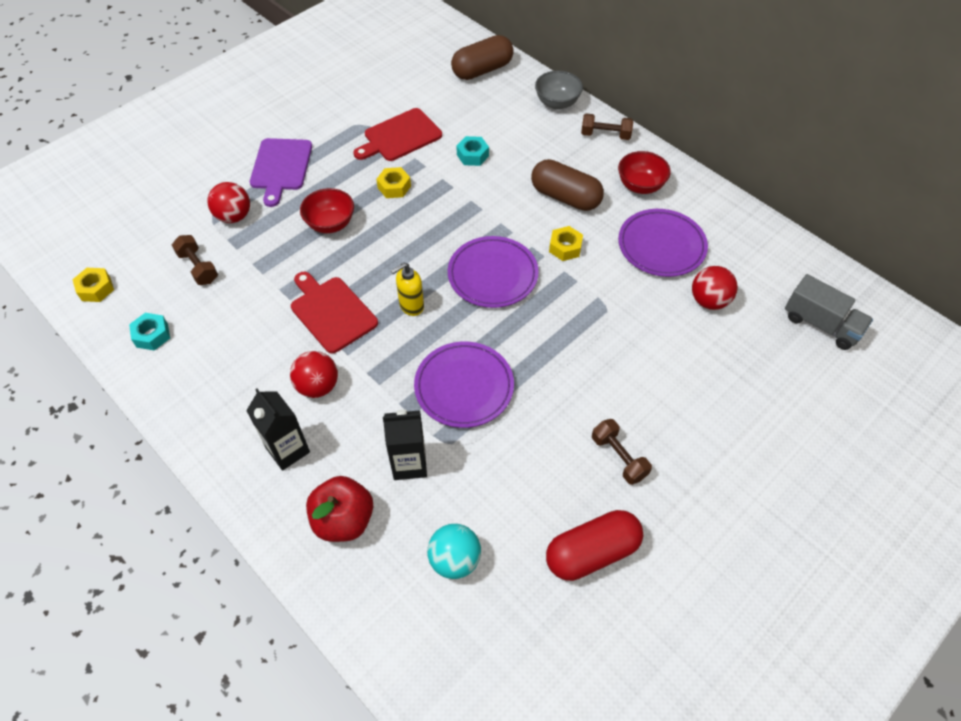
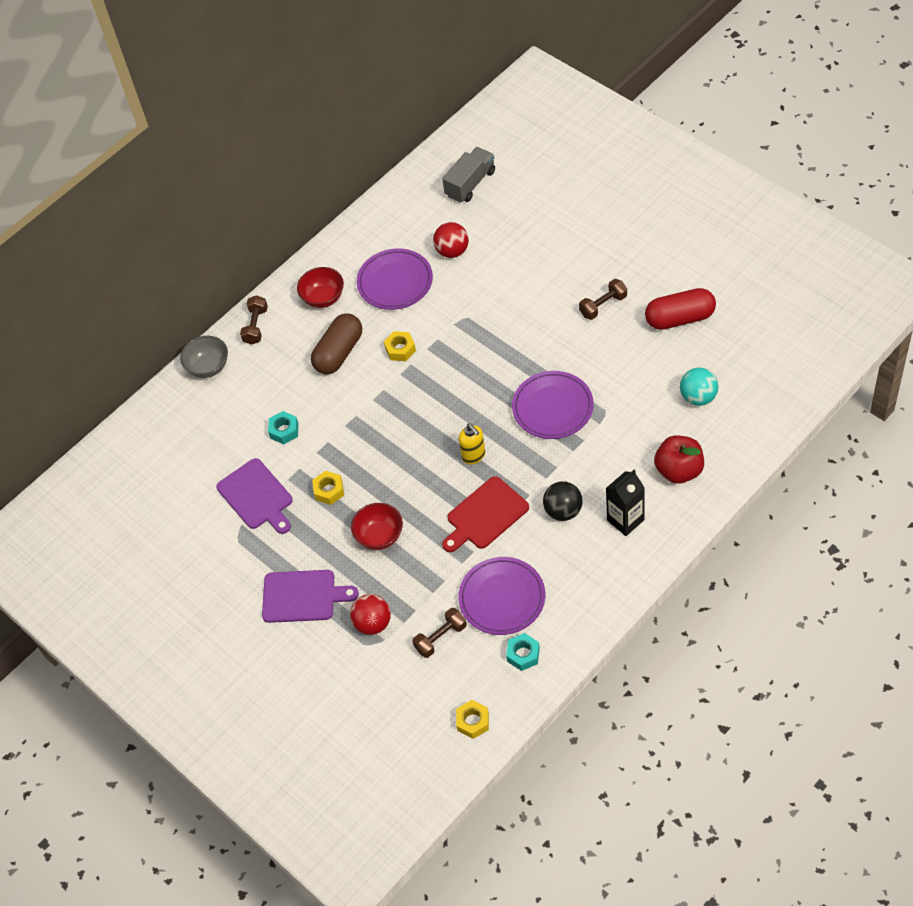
camera: 85 degrees left, 0 degrees up
red ball [290,351,338,398] -> black ball [543,481,583,521]
red cutting board [354,108,442,161] -> purple cutting board [216,458,293,534]
black carton [383,410,427,480] -> none
purple plate [448,236,539,308] -> purple plate moved to [458,557,545,635]
brown capsule [451,35,514,80] -> none
red capsule [546,510,643,581] -> red capsule turned 75 degrees counterclockwise [645,288,716,330]

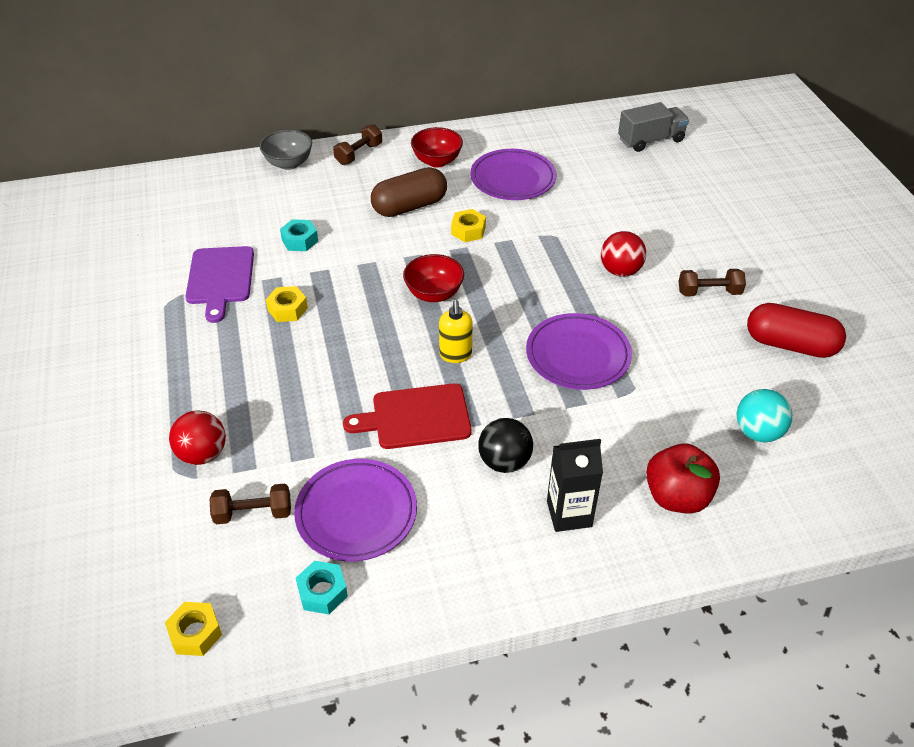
camera: 25 degrees right, 10 degrees down
purple cutting board [262,570,359,623] -> none
red bowl [351,503,403,550] -> red bowl moved to [403,254,464,302]
red ball [433,222,469,258] -> red ball moved to [601,231,646,277]

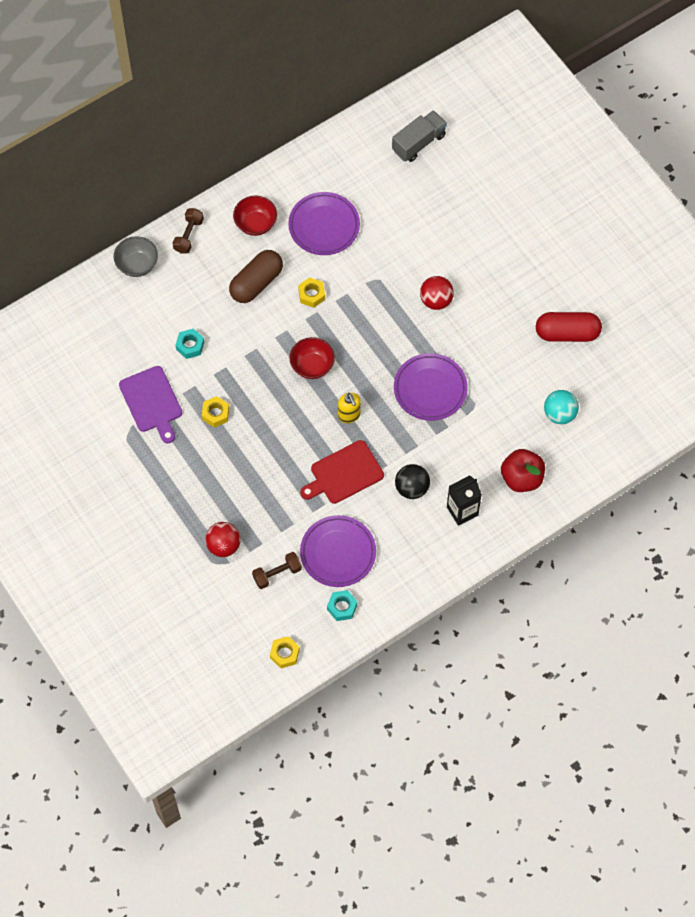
camera: 20 degrees left, 20 degrees up
brown dumbbell [679,269,746,296] -> none

